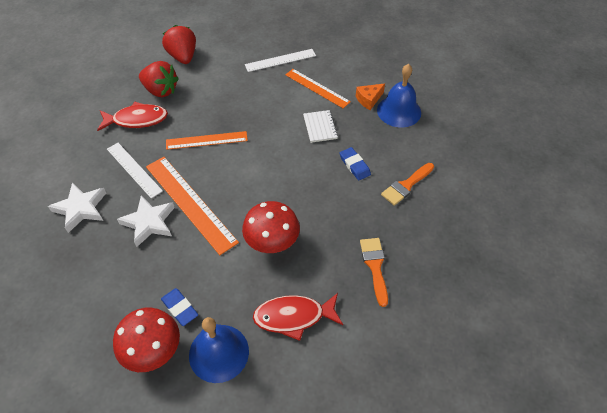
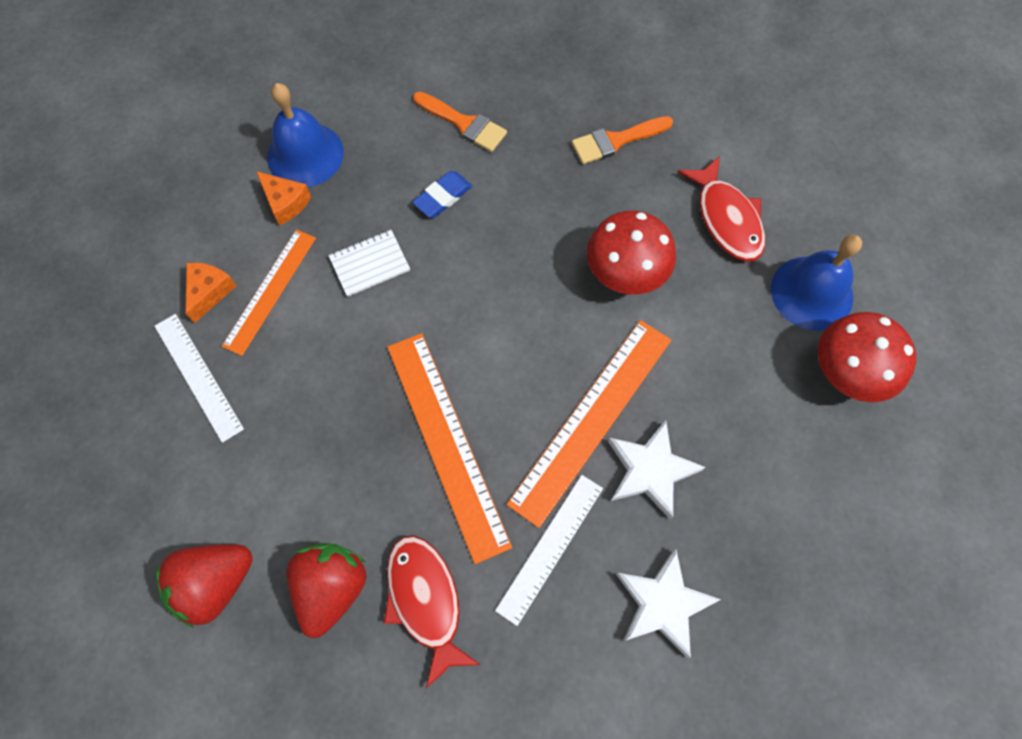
camera: 105 degrees left, 15 degrees up
blue eraser [161,288,198,326] -> none
orange ruler [166,131,248,150] -> orange ruler [387,333,512,564], size x1.57
none -> orange cheese [186,263,237,323]

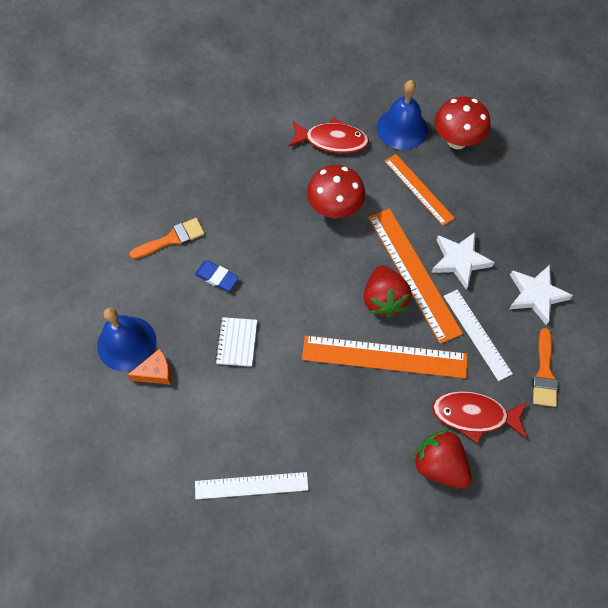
camera: 60 degrees left, 5 degrees down
red strawberry [156,544,253,628] -> red strawberry moved to [363,265,412,318]
orange cheese [186,263,237,323] -> none
orange ruler [222,229,316,356] -> orange ruler moved to [385,154,455,226]
blue eraser [412,171,472,218] -> blue eraser turned 45 degrees counterclockwise [195,260,239,291]
orange brush [572,116,673,164] -> orange brush moved to [533,328,558,407]

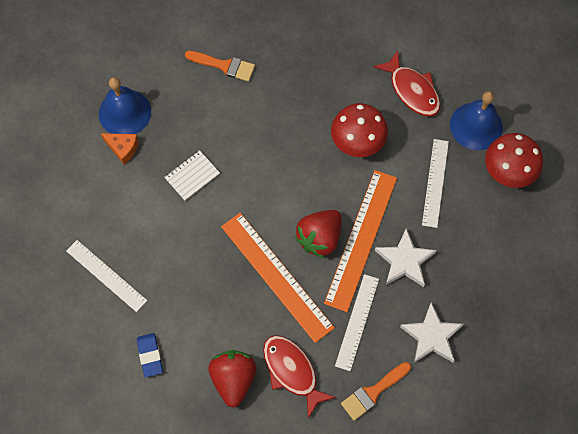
camera: 45 degrees right, 5 degrees up
blue eraser [195,260,239,291] -> blue eraser moved to [137,333,163,377]
orange ruler [385,154,455,226] -> white ruler [422,139,449,228]

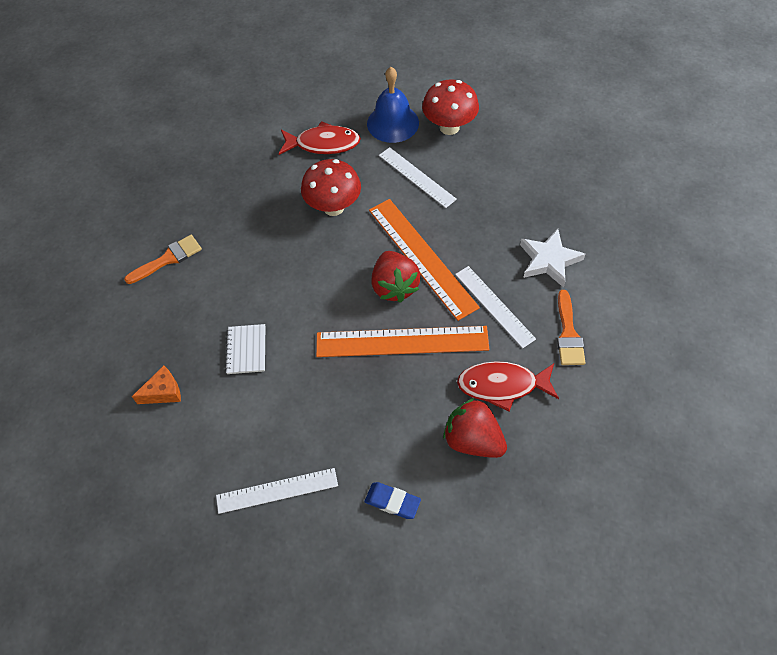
camera: 50 degrees left, 10 degrees down
blue bell [99,77,151,134] -> none
white star [375,228,437,287] -> none

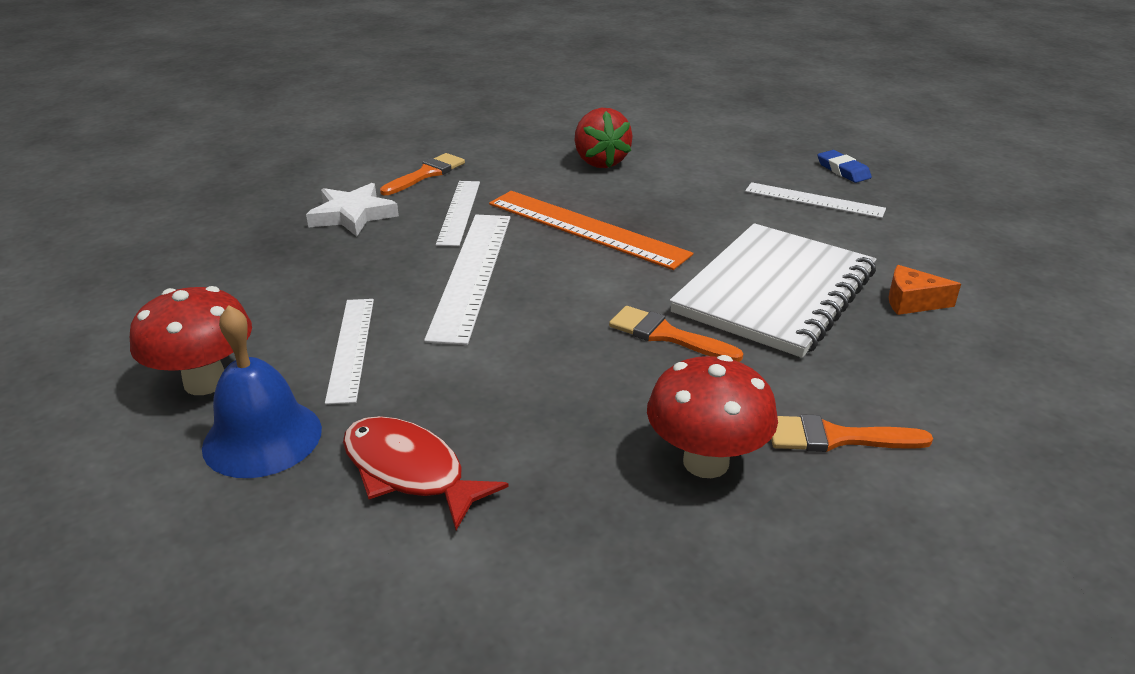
camera: 145 degrees left, 25 degrees down
white notebook [225,324,265,374] -> white notebook [670,223,876,358], size x2.45
red mushroom [301,159,361,216] -> red mushroom moved to [647,355,778,478]
blue eraser [365,482,421,519] -> blue eraser moved to [818,150,872,183]
orange ruler [369,199,480,321] -> white ruler [424,215,510,345]
red strawberry [371,251,421,303] -> none
red fish [457,361,559,411] -> none
none -> orange brush [609,306,743,362]

